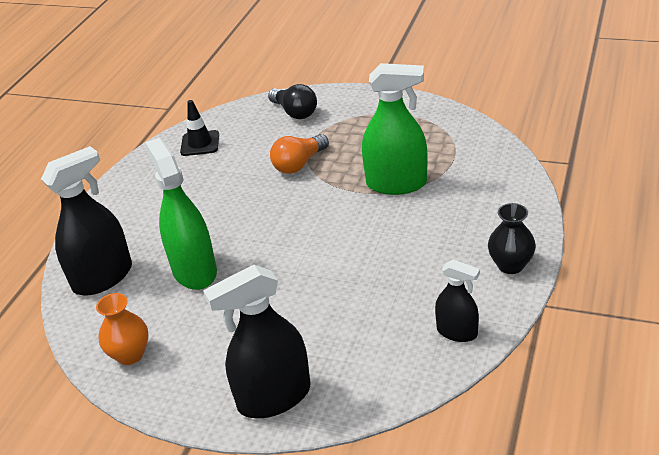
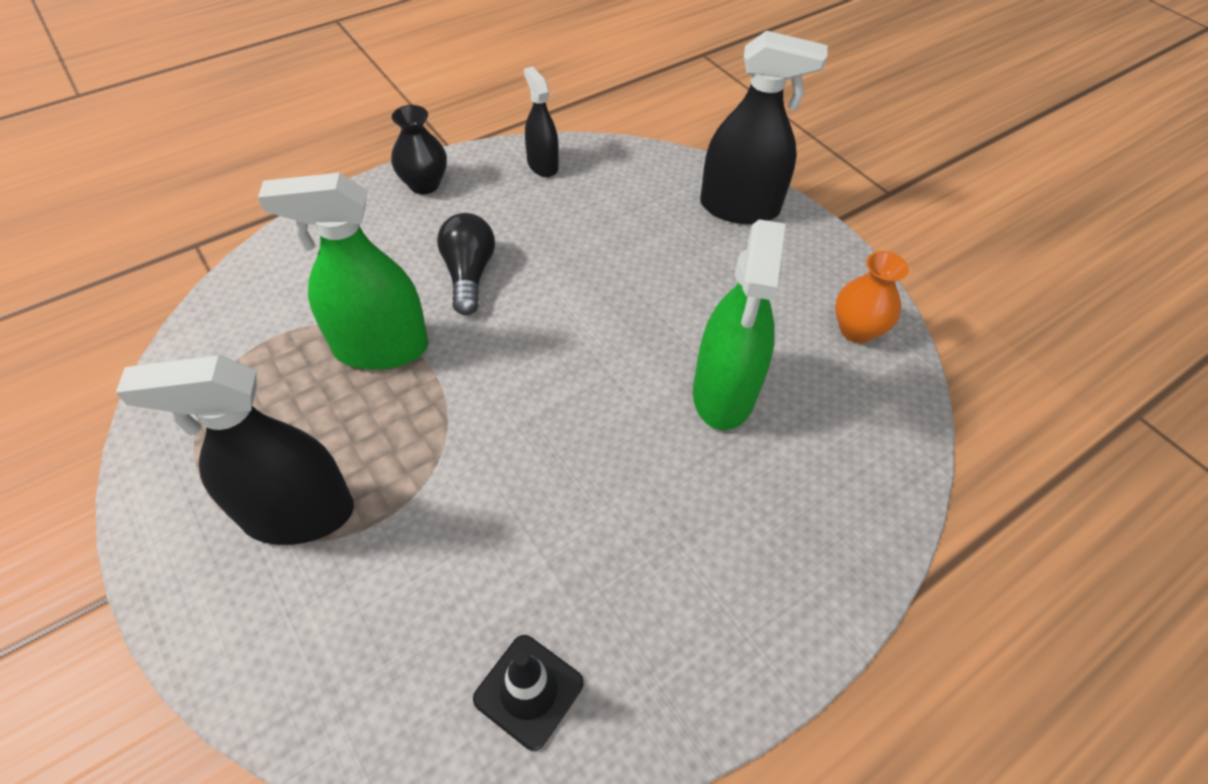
camera: 150 degrees left, 15 degrees up
black spray bottle [41,146,132,295] -> black spray bottle moved to [116,355,354,545]
black light bulb [268,84,317,119] -> black light bulb moved to [437,213,495,315]
orange light bulb [270,134,329,174] -> none
green spray bottle [362,63,428,195] -> green spray bottle turned 45 degrees counterclockwise [258,173,429,370]

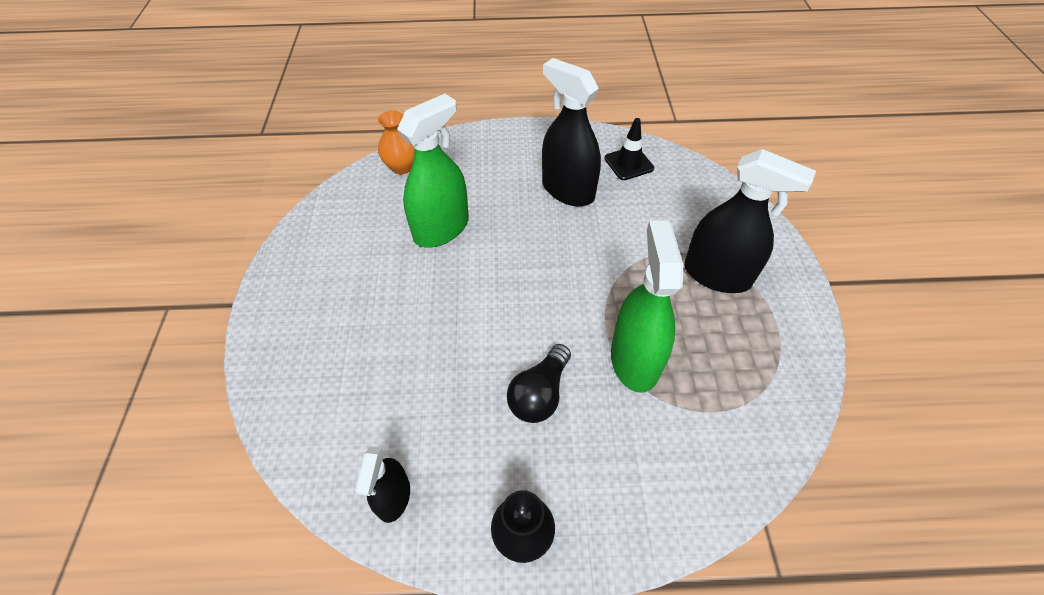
camera: 145 degrees left, 0 degrees up
green spray bottle [258,173,429,370] -> green spray bottle turned 120 degrees counterclockwise [611,221,683,393]
black spray bottle [700,31,828,224] -> black spray bottle moved to [542,58,601,207]
orange vase [835,251,909,343] -> orange vase moved to [378,111,414,174]

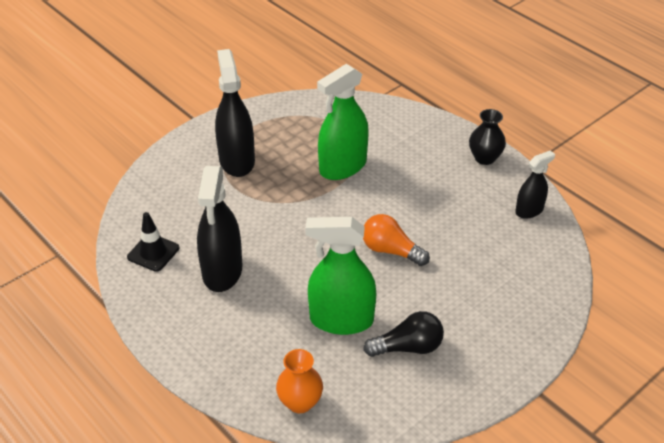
camera: 130 degrees left, 10 degrees down
black light bulb [507,344,571,423] -> black light bulb moved to [363,311,444,357]
none -> orange light bulb [363,214,430,266]

